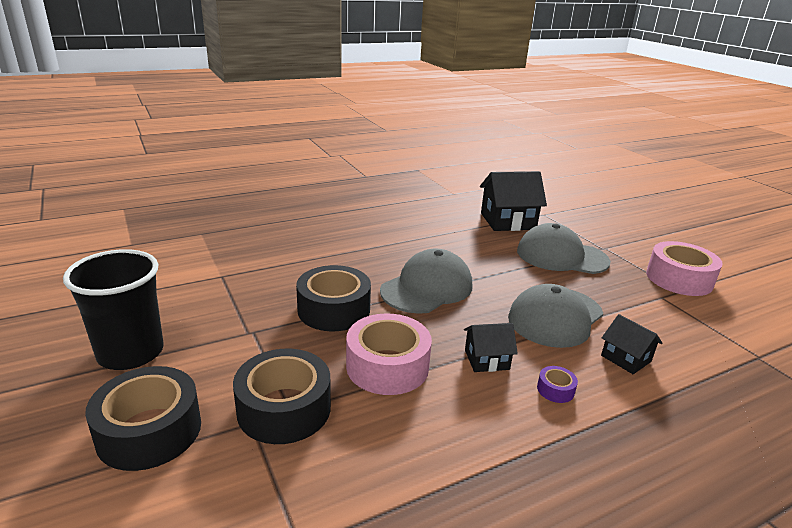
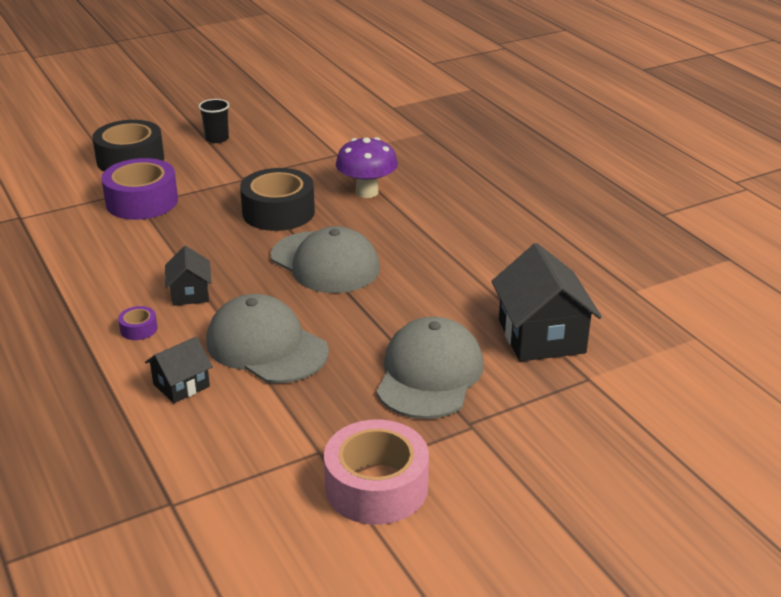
camera: 90 degrees right, 5 degrees up
black cup [63,249,164,370] -> black cup [199,99,229,143], size x0.49
black tape [233,349,331,444] -> purple tape [101,158,178,220]
pink tape [346,314,432,395] -> none
none -> purple mushroom [336,137,398,198]

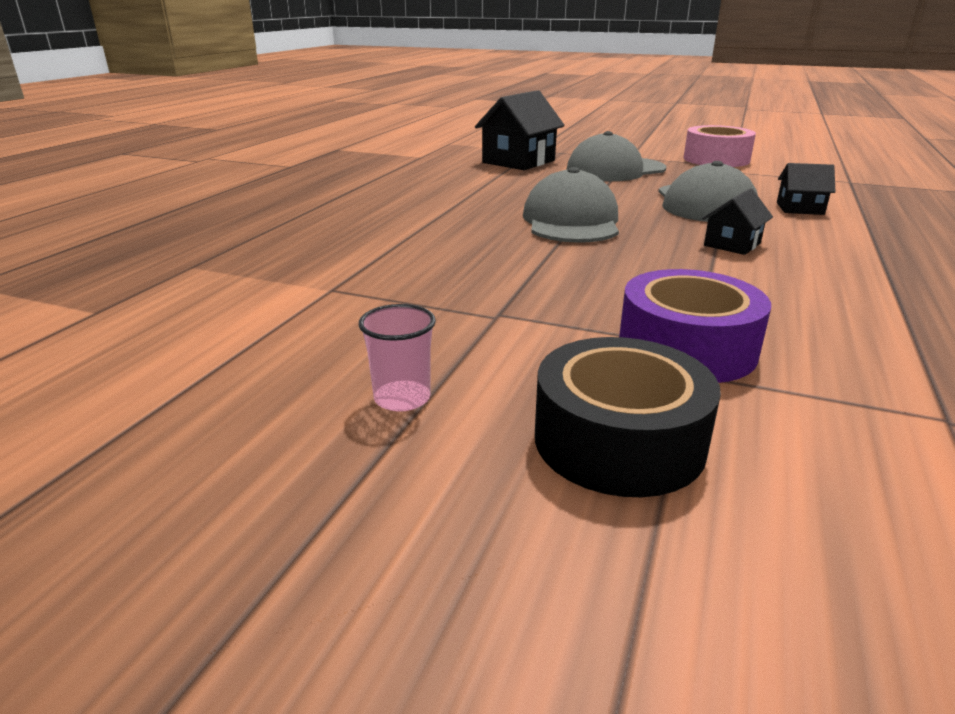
camera: 130 degrees left, 5 degrees down
purple tape [118,306,157,340] -> none
black cup [199,99,229,143] -> pink cup [359,304,436,412]
black tape [240,168,315,231] -> none
purple mushroom [336,137,398,198] -> none

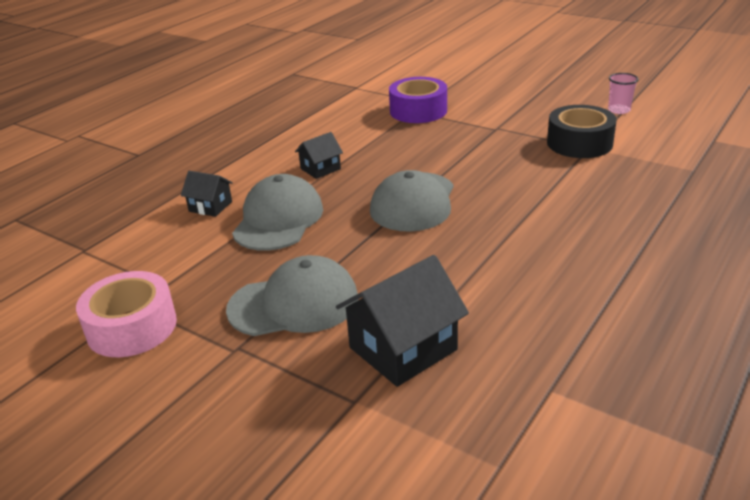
camera: 165 degrees left, 5 degrees up
pink cup [359,304,436,412] -> pink cup moved to [608,73,639,114]
black tape [535,337,721,497] -> black tape moved to [547,105,617,158]

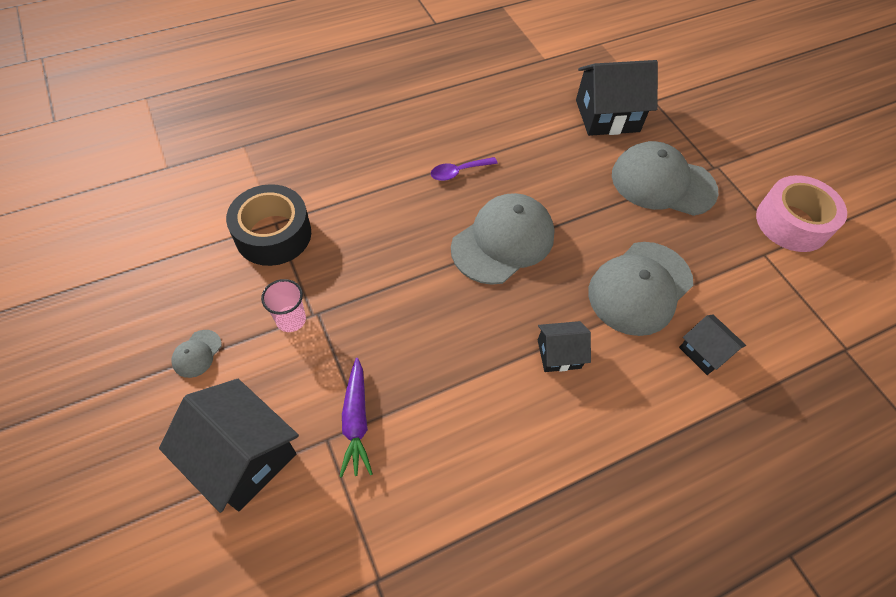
camera: 155 degrees left, 25 degrees up
purple tape [389,77,447,123] -> purple carrot [339,358,373,477]
pink cup [608,73,639,114] -> pink cup moved to [261,279,306,332]
none -> black house [159,379,299,513]
none -> grey cap [172,330,222,378]
none -> purple spoon [431,157,498,181]

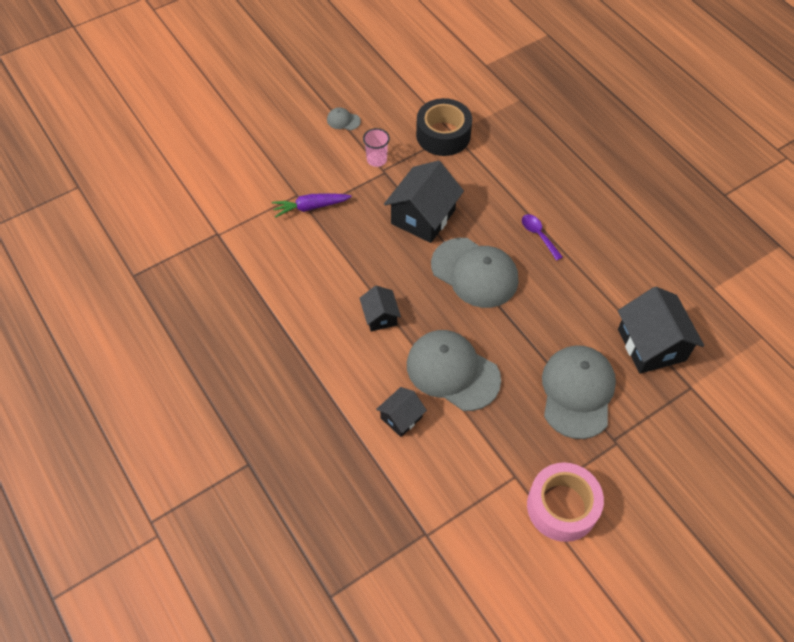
camera: 85 degrees right, 0 degrees up
black house [159,379,299,513] -> black house moved to [384,161,464,243]

